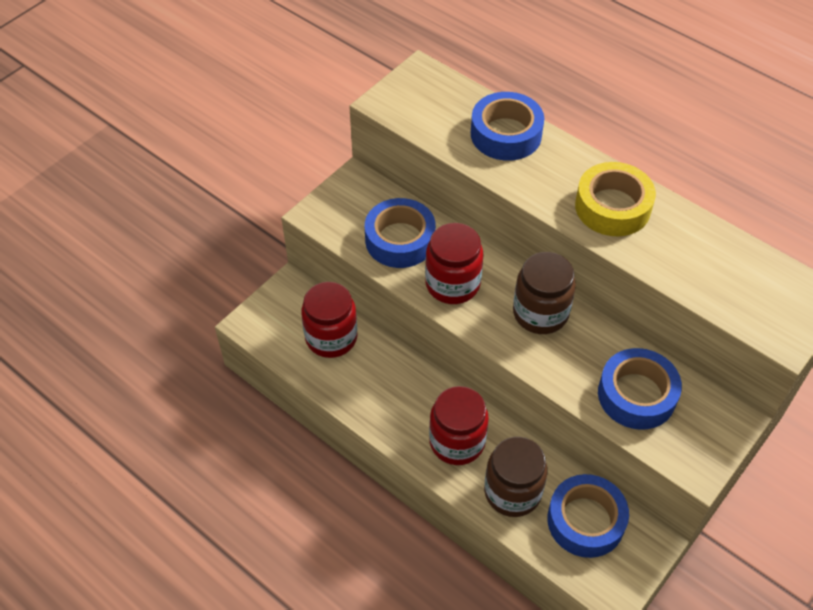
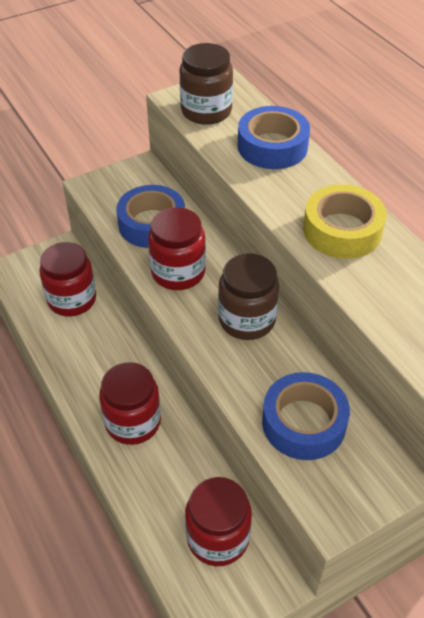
camera: 20 degrees right, 5 degrees down
brown jar [484,437,548,517] -> brown jar moved to [180,43,233,125]
blue tape [547,474,629,558] -> red jar [185,477,252,566]

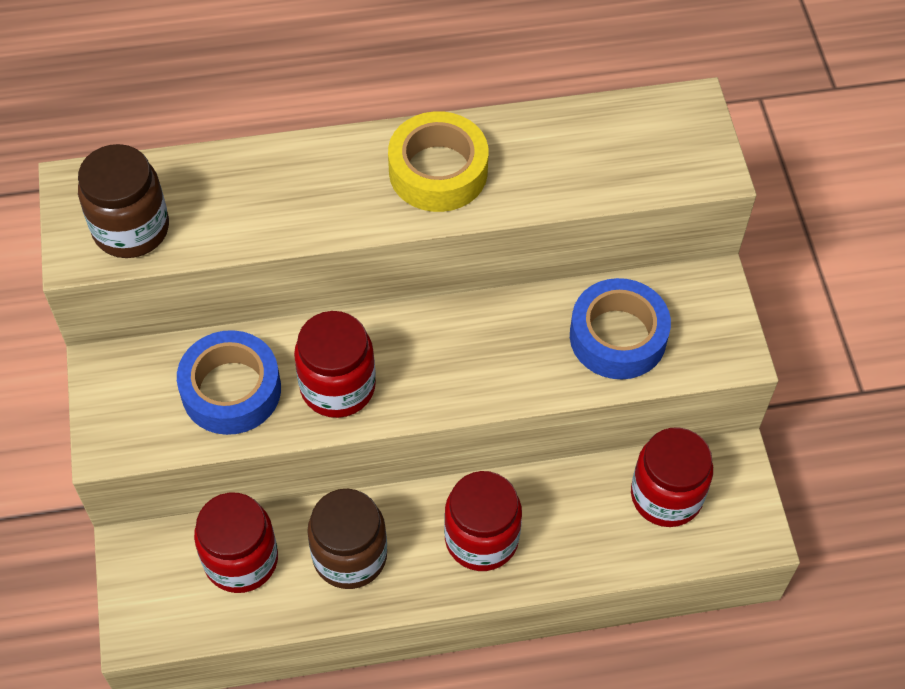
camera: 70 degrees left, 10 degrees up
brown jar [218,253,279,340] -> brown jar moved to [307,489,387,589]
blue tape [238,106,310,169] -> none

